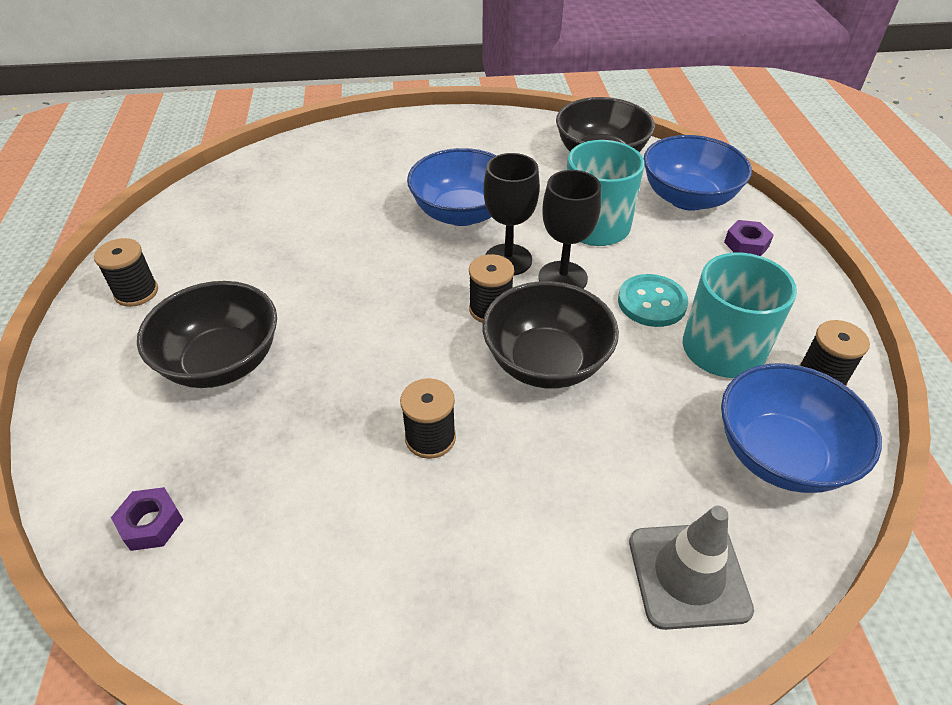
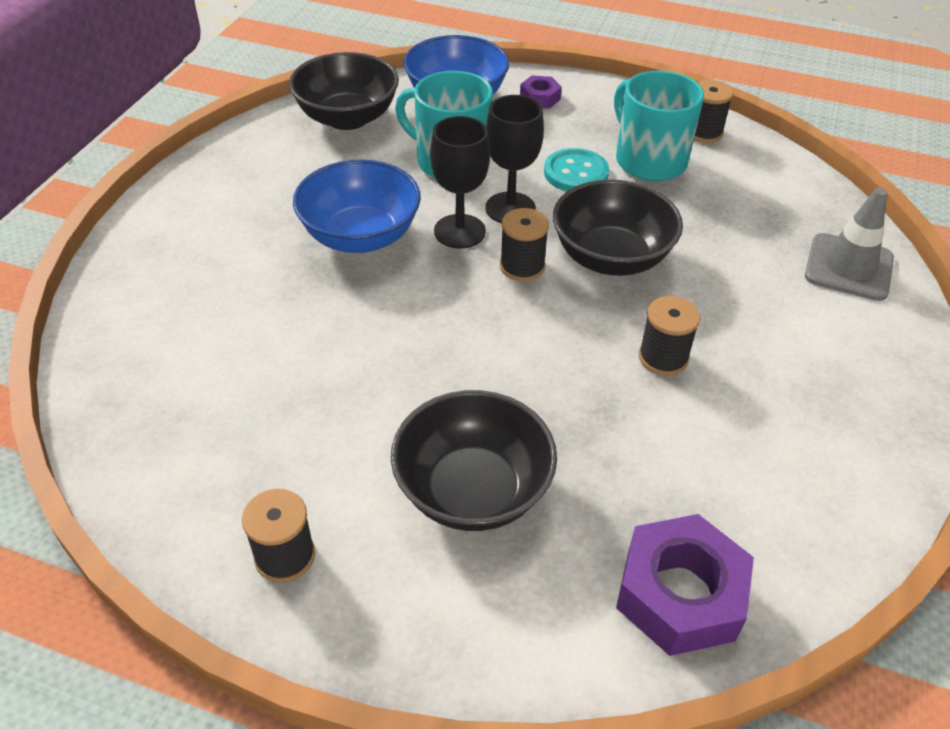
camera: 65 degrees left, 0 degrees up
purple nut [111,487,183,551] -> purple nut [616,514,754,656], size x1.96
blue bowl [721,363,882,493] -> none

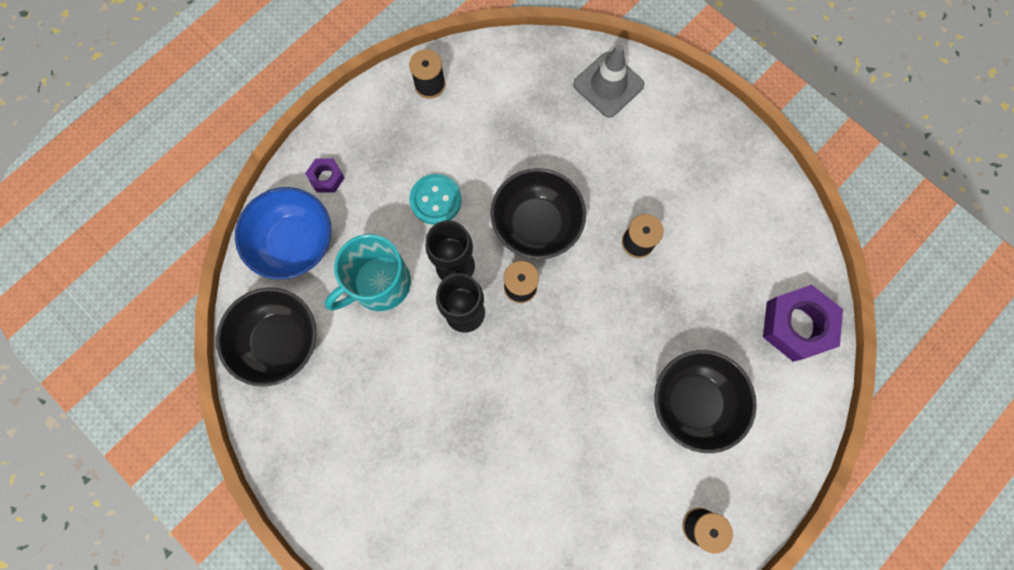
camera: 65 degrees left, 30 degrees up
blue bowl [293,159,421,253] -> none
turquoise mug [614,71,704,181] -> none

